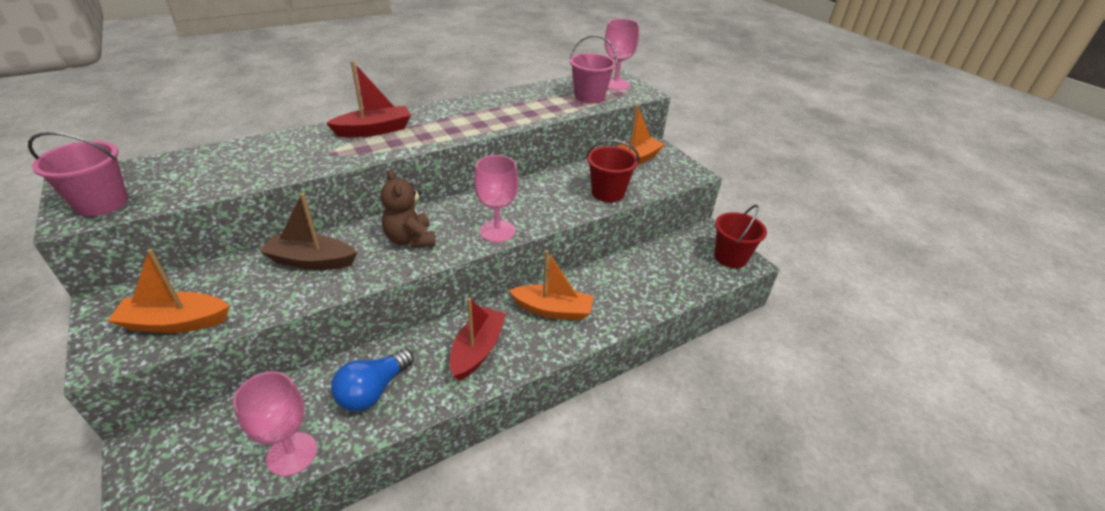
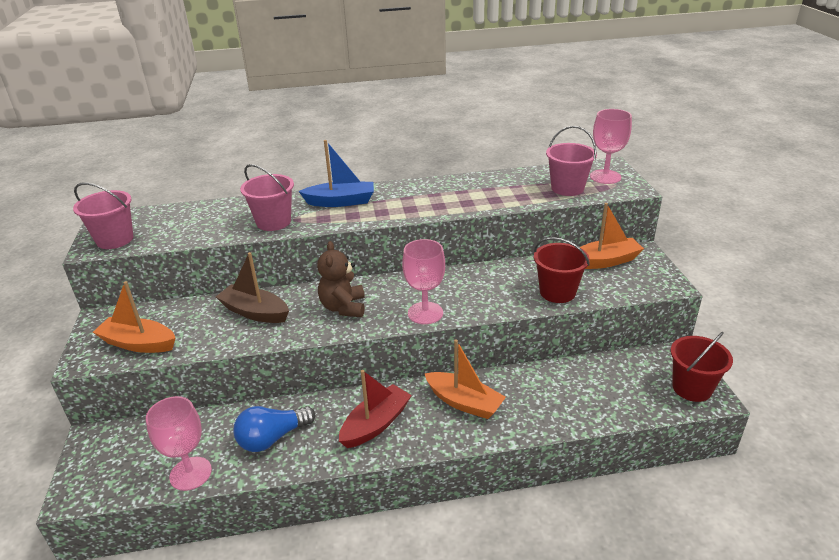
camera: 25 degrees right, 5 degrees down
red boat [326,61,411,137] -> blue boat [298,140,374,207]
none -> pink bucket [240,164,294,231]

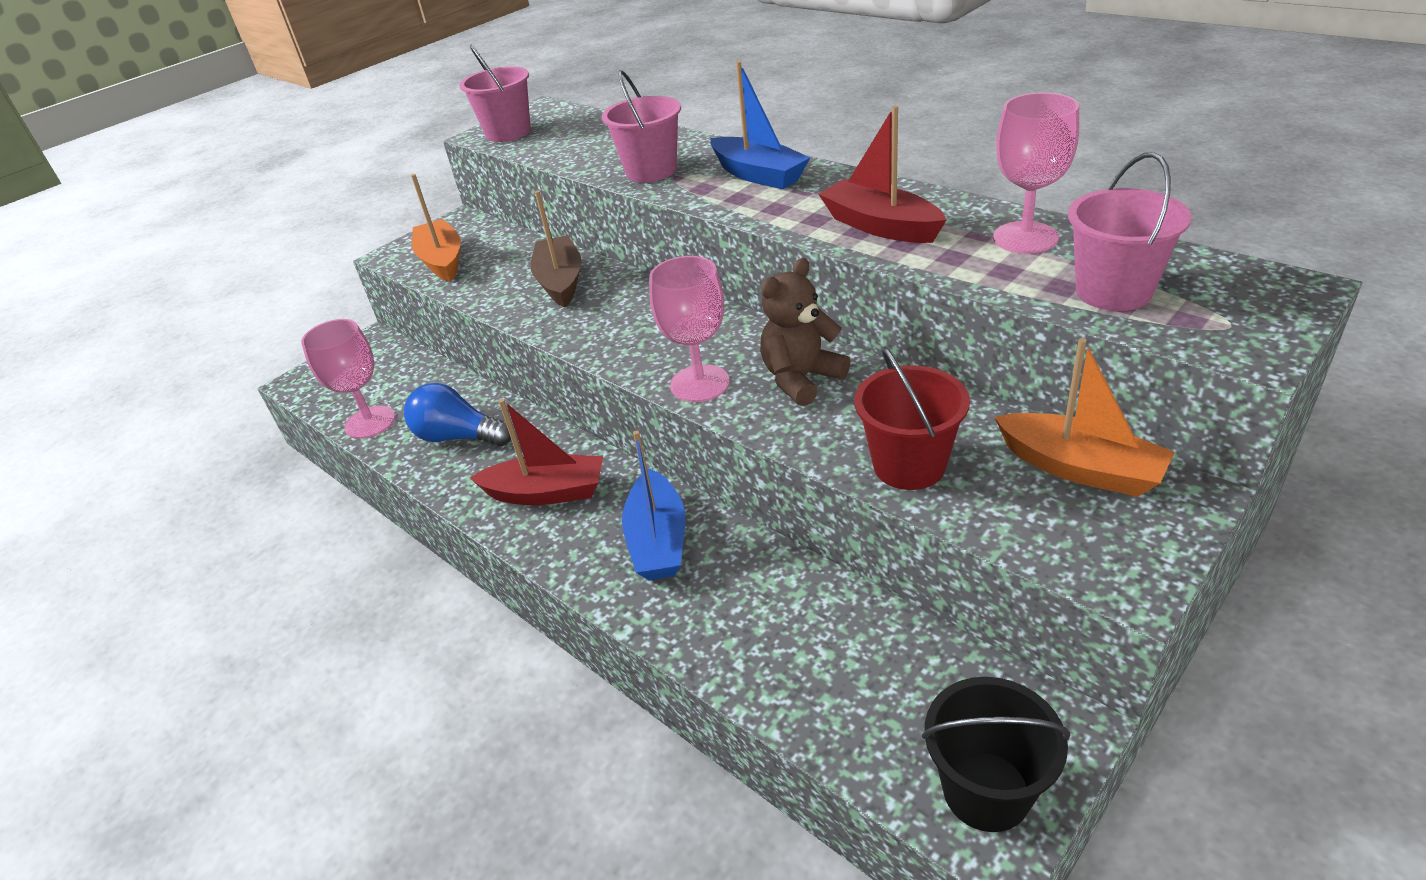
camera: 55 degrees right, 5 degrees up
brown teddy bear [317,241,365,317] -> brown teddy bear moved to [760,258,850,406]
orange boat [425,339,506,419] -> blue boat [622,430,685,580]
pink goblet [590,109,632,184] -> pink goblet moved to [993,93,1079,254]
red bucket [671,332,733,402] -> black bucket [922,677,1070,832]
none -> red boat [819,106,946,243]

